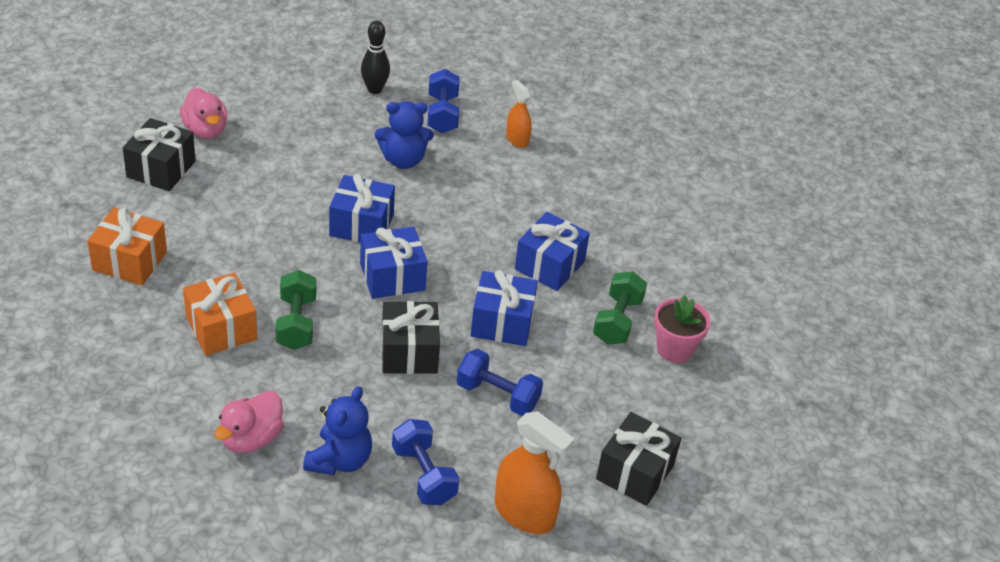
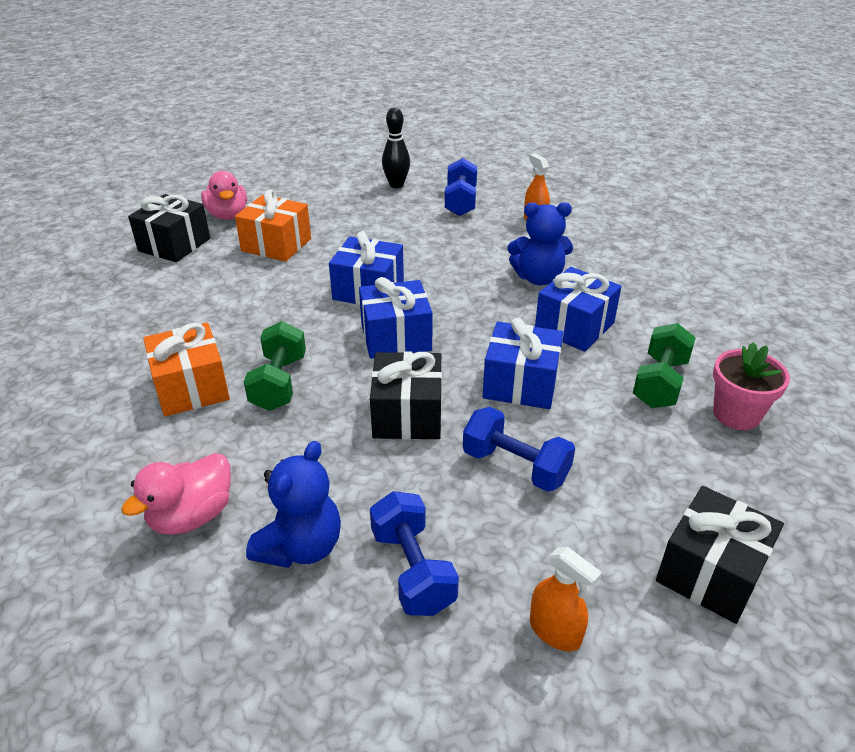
camera: 10 degrees right, 5 degrees down
orange gift [87,208,167,285] -> orange gift moved to [235,190,311,262]
blue teddy bear [375,101,434,169] -> blue teddy bear moved to [508,202,573,285]
orange spray bottle [495,411,575,534] -> orange spray bottle [530,547,602,651], size x0.58

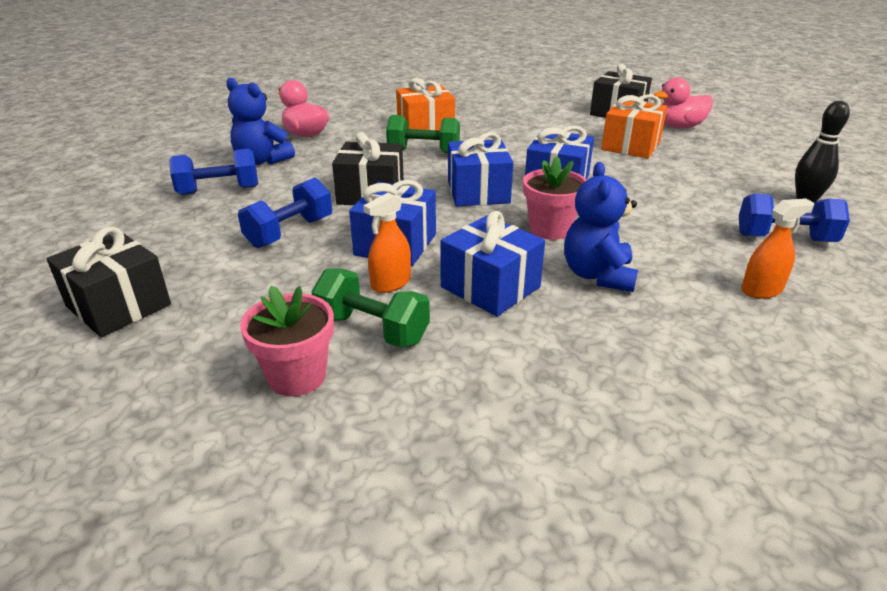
camera: 95 degrees right, 5 degrees down
orange spray bottle [530,547,602,651] -> orange spray bottle moved to [363,193,411,293]
none -> pink flower pot [523,156,587,240]

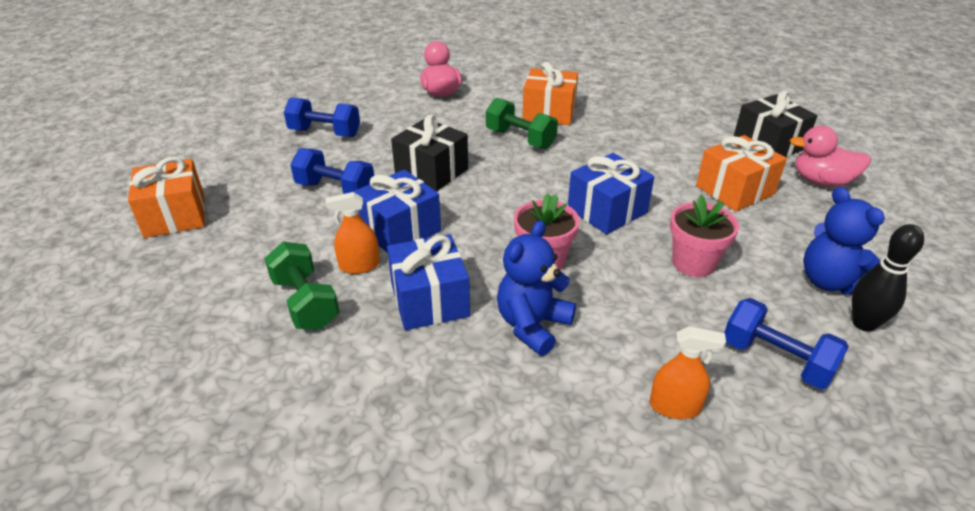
camera: 30 degrees right, 5 degrees up
black gift [46,227,171,337] -> orange gift [128,157,205,238]
blue teddy bear [226,78,295,165] -> blue teddy bear moved to [803,187,885,295]
blue dumbbell [238,177,332,248] -> blue dumbbell turned 45 degrees clockwise [291,148,374,194]
pink flower pot [240,286,334,396] -> pink flower pot moved to [670,195,739,277]
blue gift [448,132,513,206] -> none

